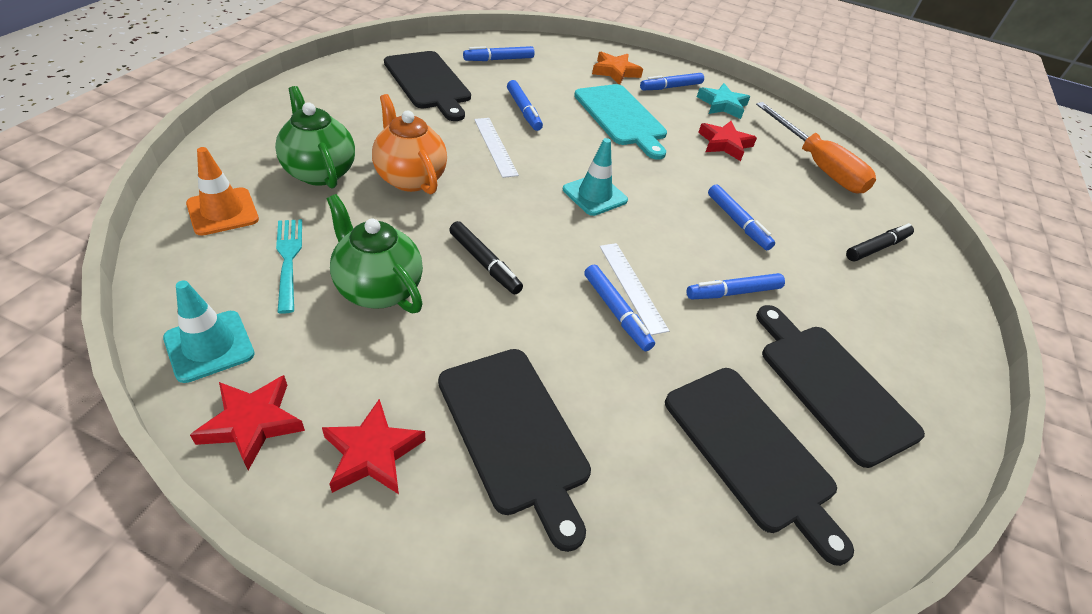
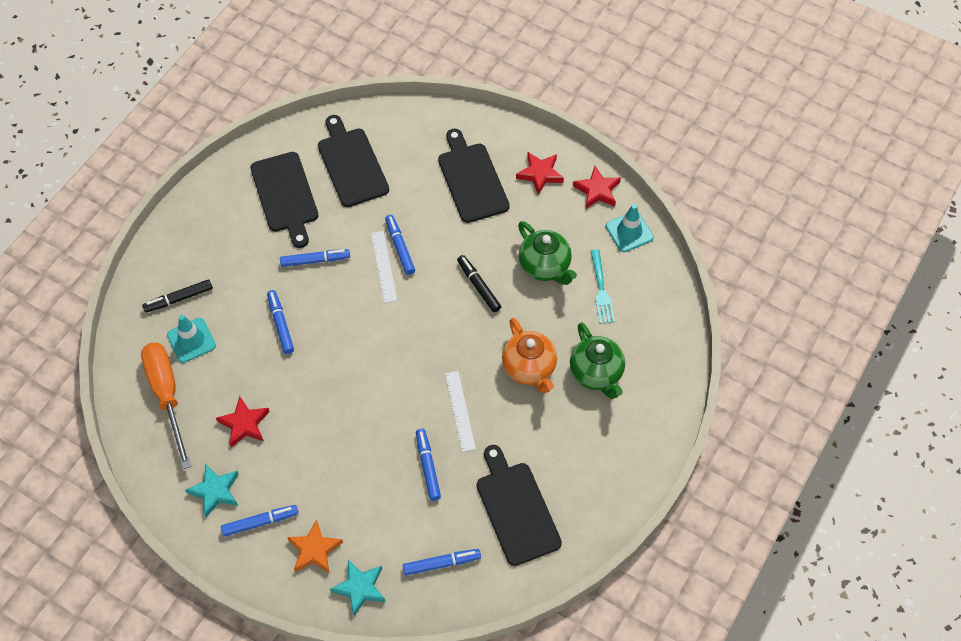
camera: 165 degrees left, 15 degrees up
orange traffic cone [186,147,259,236] -> none
turquoise traffic cone [563,138,628,216] -> turquoise traffic cone moved to [167,315,216,363]
turquoise cutting board [574,84,667,160] -> none
none -> turquoise star [330,560,386,617]

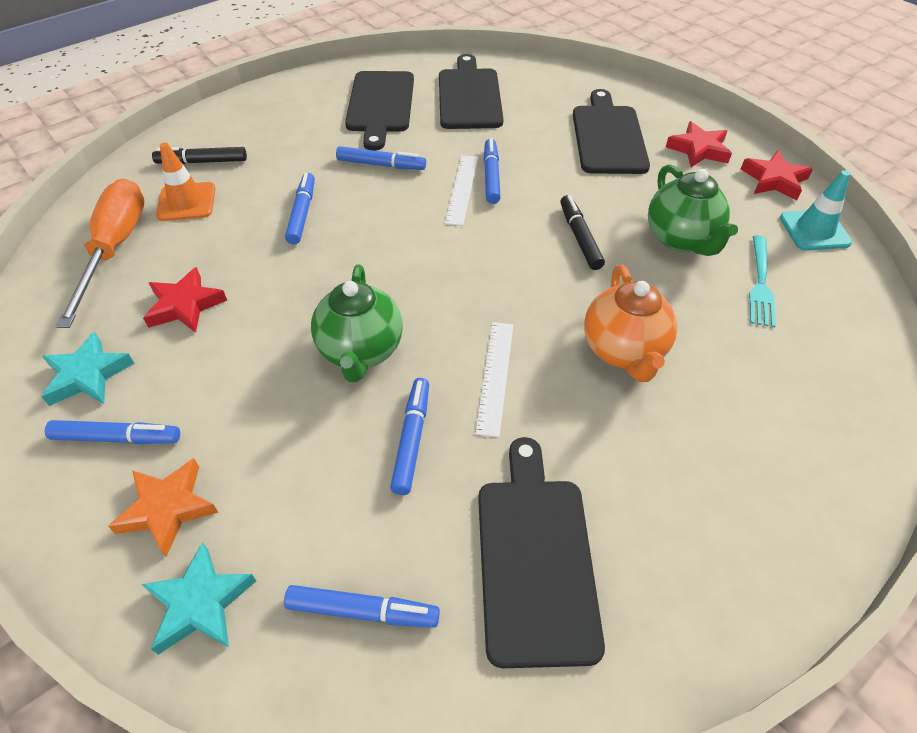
camera: 20 degrees right, 10 degrees down
turquoise traffic cone [167,315,216,363] -> orange traffic cone [156,143,215,221]
green teapot [570,322,625,399] -> green teapot moved to [311,264,403,382]

